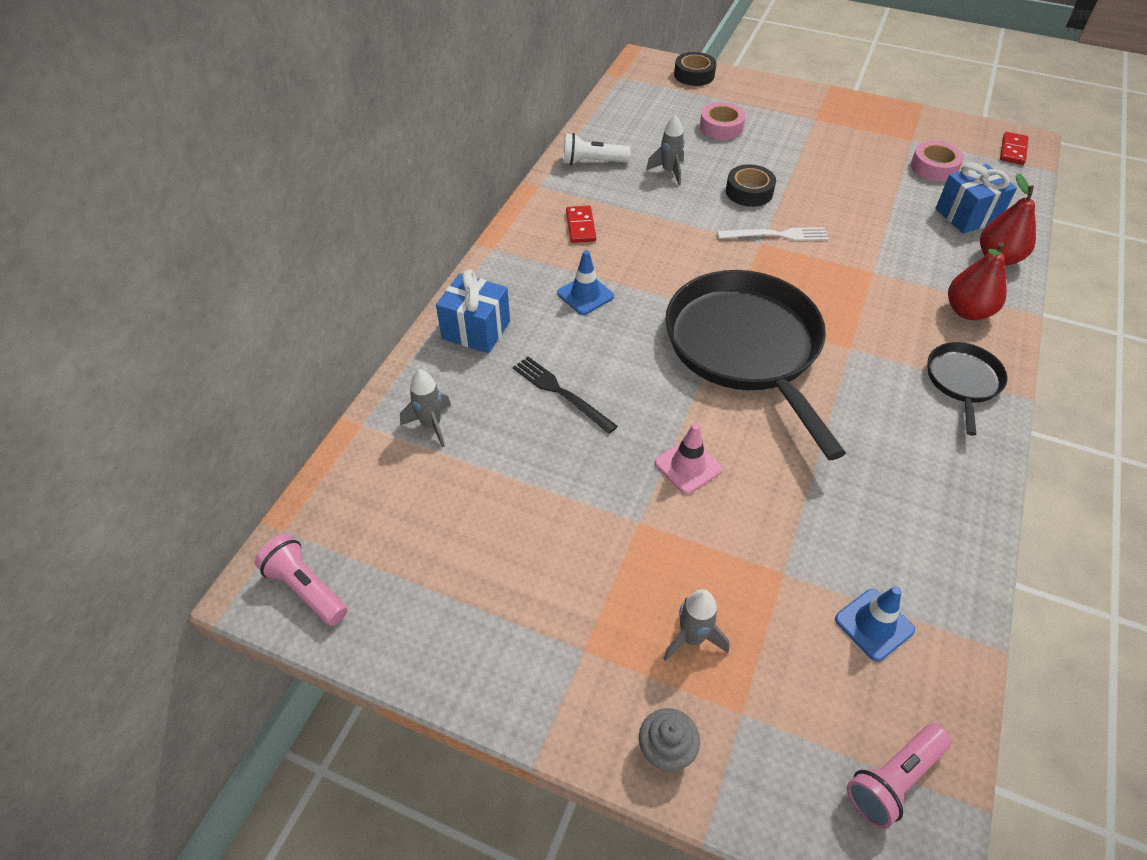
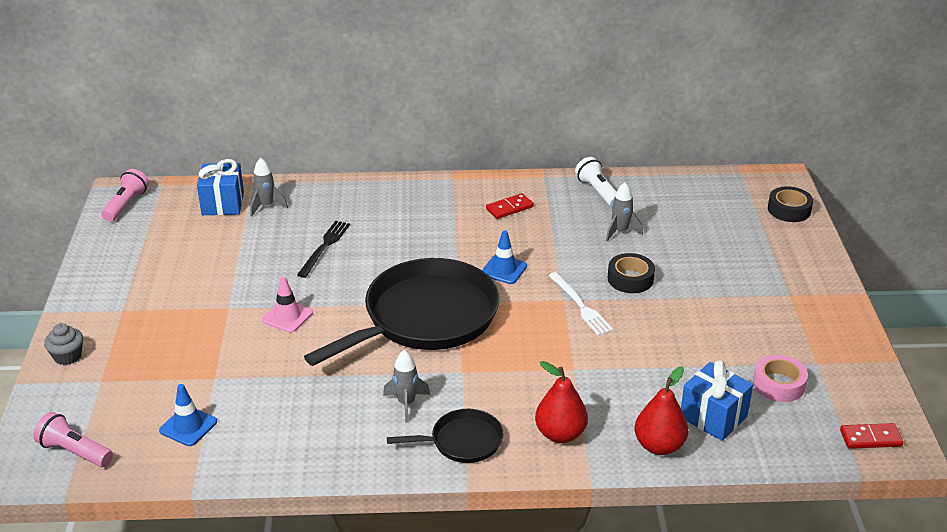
camera: 65 degrees right, 15 degrees down
blue gift [436,270,510,353] -> blue gift moved to [197,159,244,215]
blue traffic cone [557,250,614,315] -> blue traffic cone moved to [482,230,527,284]
grey rocket [663,589,730,661] -> grey rocket moved to [383,350,430,422]
pink tape [700,102,746,140] -> none

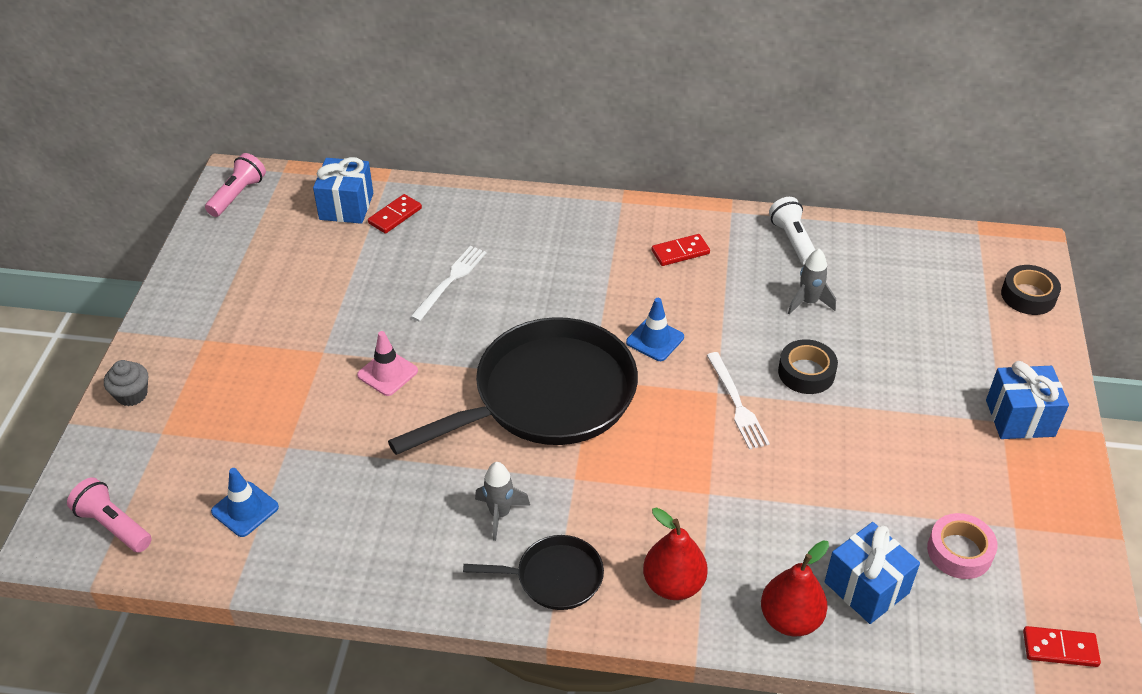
camera: 10 degrees right, 10 degrees up
grey rocket [250,158,288,217] -> red domino [368,194,422,234]
black fork [297,221,350,278] -> white fork [410,246,486,322]
none -> blue gift [986,361,1069,439]

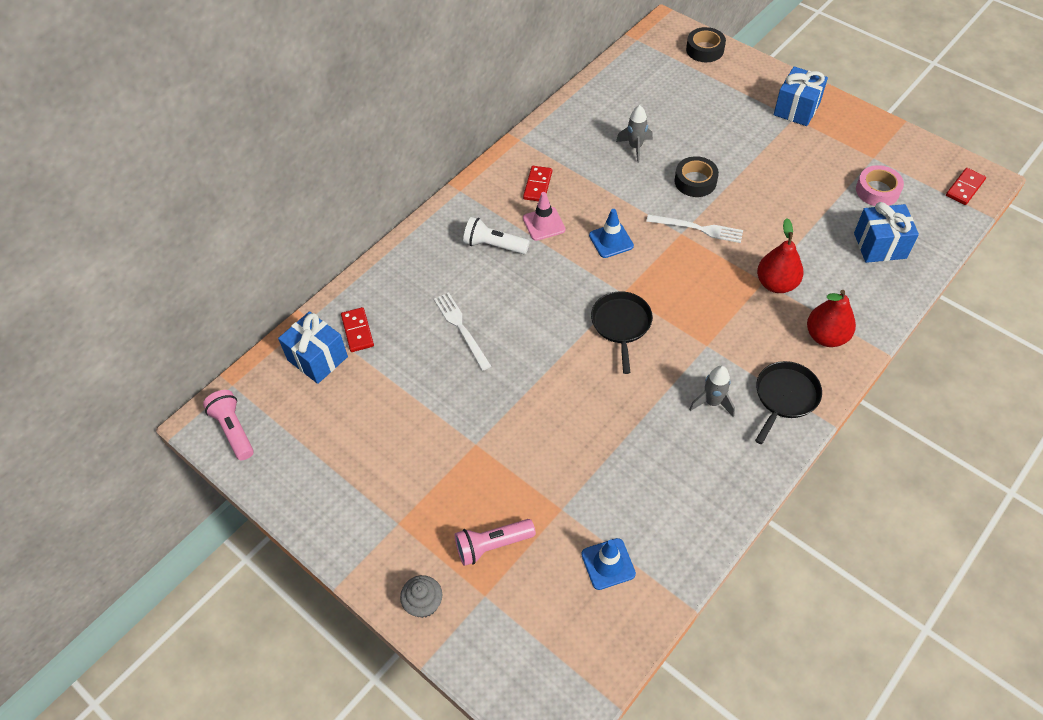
camera: 55 degrees left, 10 degrees up
pink flashlight [67,477,152,553] -> pink flashlight moved to [455,519,536,566]
pink traffic cone [357,331,418,396] -> pink traffic cone moved to [523,192,566,241]
black pan [388,317,638,455] -> black pan [591,291,653,374], size x0.47
red pear [761,540,829,636] -> red pear moved to [757,218,804,293]
white flashlight [769,197,815,265] -> white flashlight moved to [463,217,530,254]

